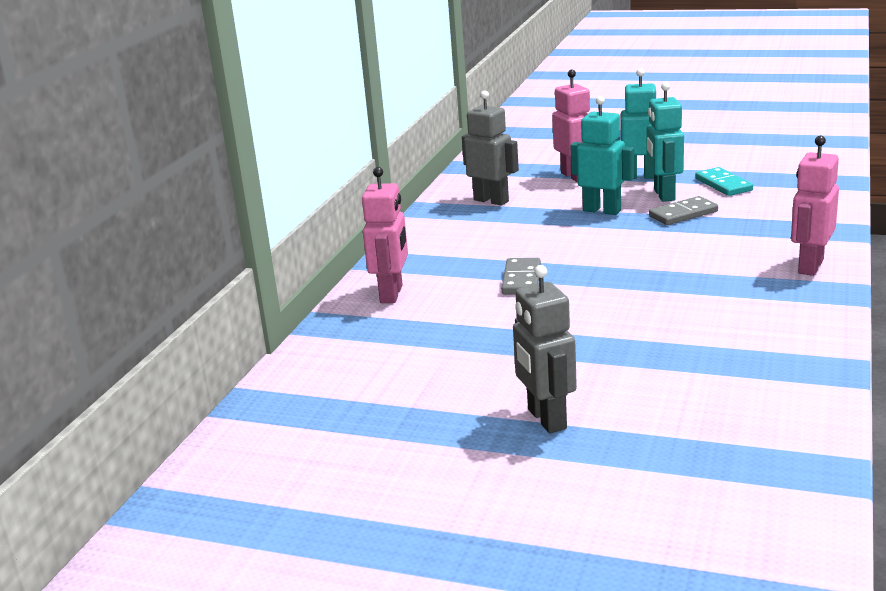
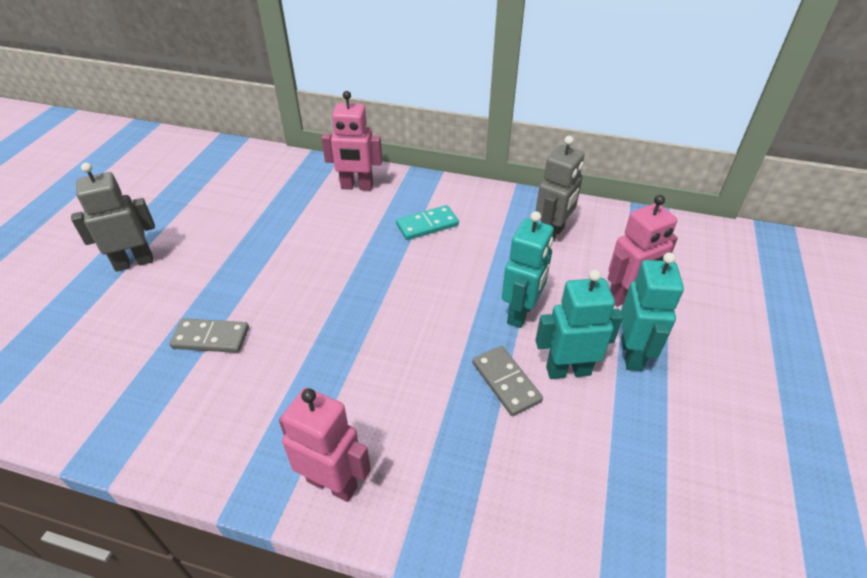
camera: 85 degrees right, 20 degrees up
grey domino [501,258,541,295] -> grey domino moved to [169,318,249,353]
turquoise domino [695,167,753,196] -> turquoise domino moved to [396,205,459,240]

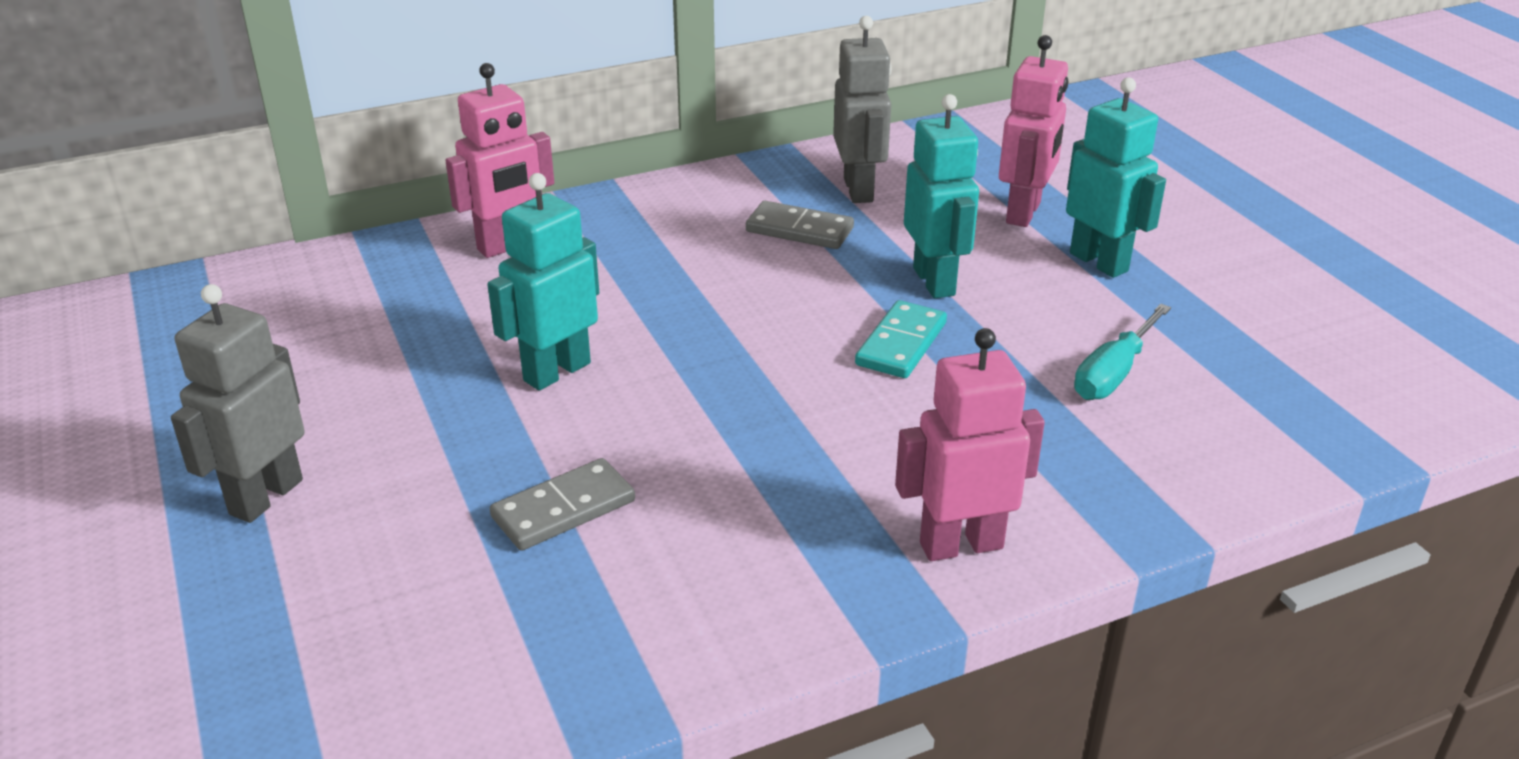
camera: 40 degrees left, 10 degrees down
turquoise domino [396,205,459,240] -> turquoise domino moved to [855,300,947,378]
grey domino [472,346,543,416] -> grey domino moved to [746,201,854,249]
turquoise robot [536,270,623,379] -> turquoise robot moved to [487,173,599,391]
none -> turquoise screwdriver [1074,304,1171,400]

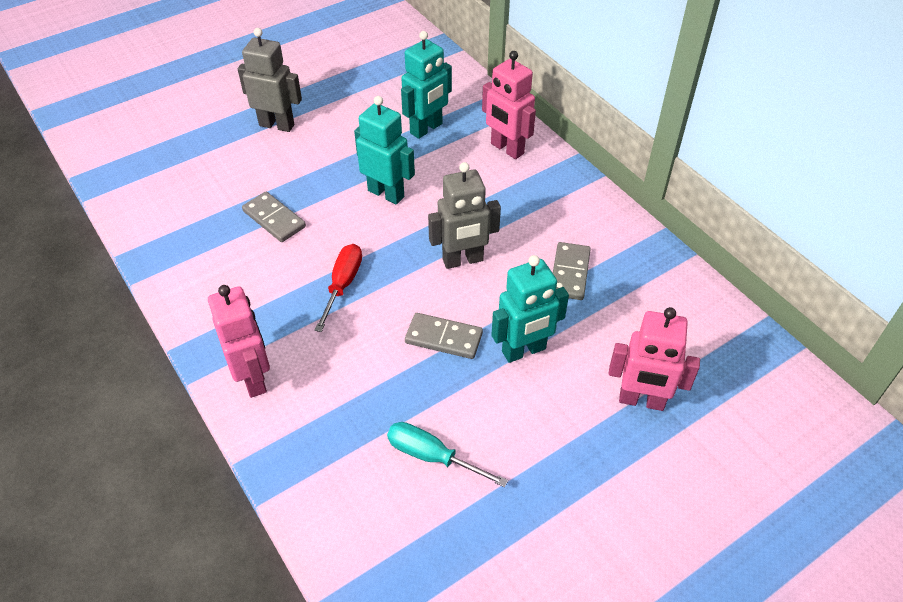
camera: 80 degrees right, 15 degrees up
grey robot [833,16,892,203] -> grey robot moved to [428,162,501,269]
turquoise domino [855,300,947,378] -> grey domino [405,313,483,359]
turquoise robot [1066,77,1166,278] -> turquoise robot moved to [401,31,452,139]
none -> red screwdriver [314,244,362,332]

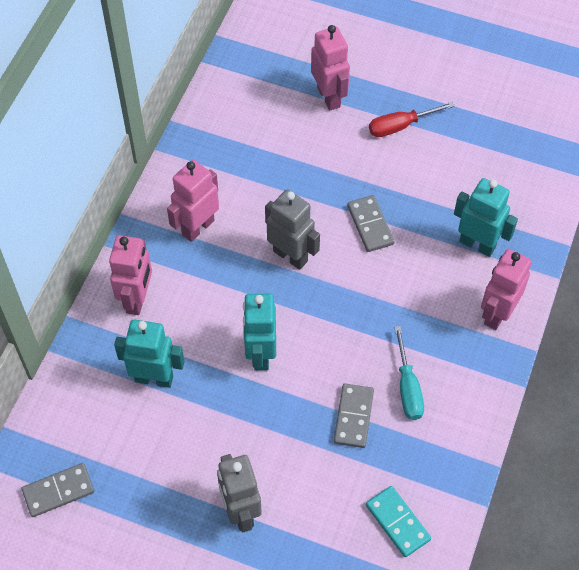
camera: 125 degrees left, 10 degrees up
red screwdriver [314,244,362,332] -> red screwdriver moved to [369,102,455,137]
turquoise screwdriver [387,422,508,487] -> turquoise screwdriver moved to [394,326,424,420]
turquoise robot [492,255,569,363] -> turquoise robot moved to [454,178,518,257]
grey domino [553,242,591,300] -> grey domino moved to [22,463,94,517]
none -> pink robot [167,160,219,242]
none -> turquoise domino [366,486,431,557]

